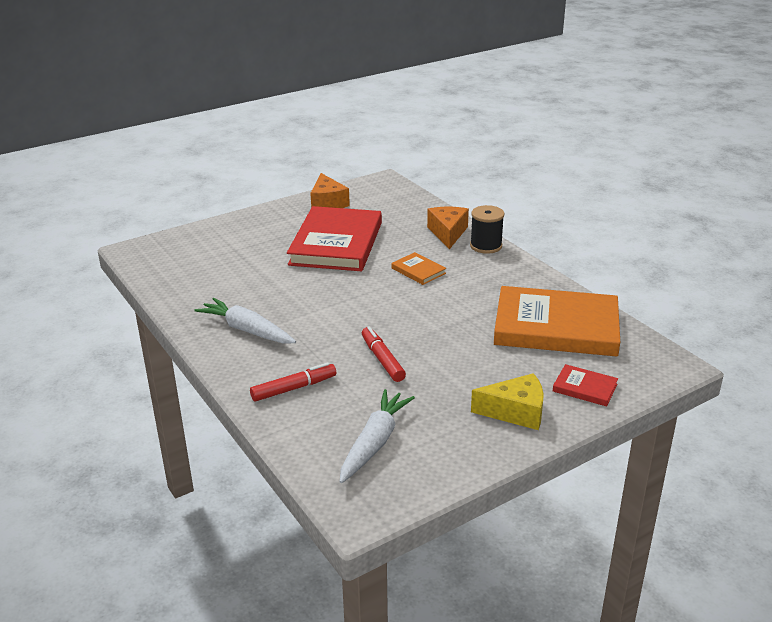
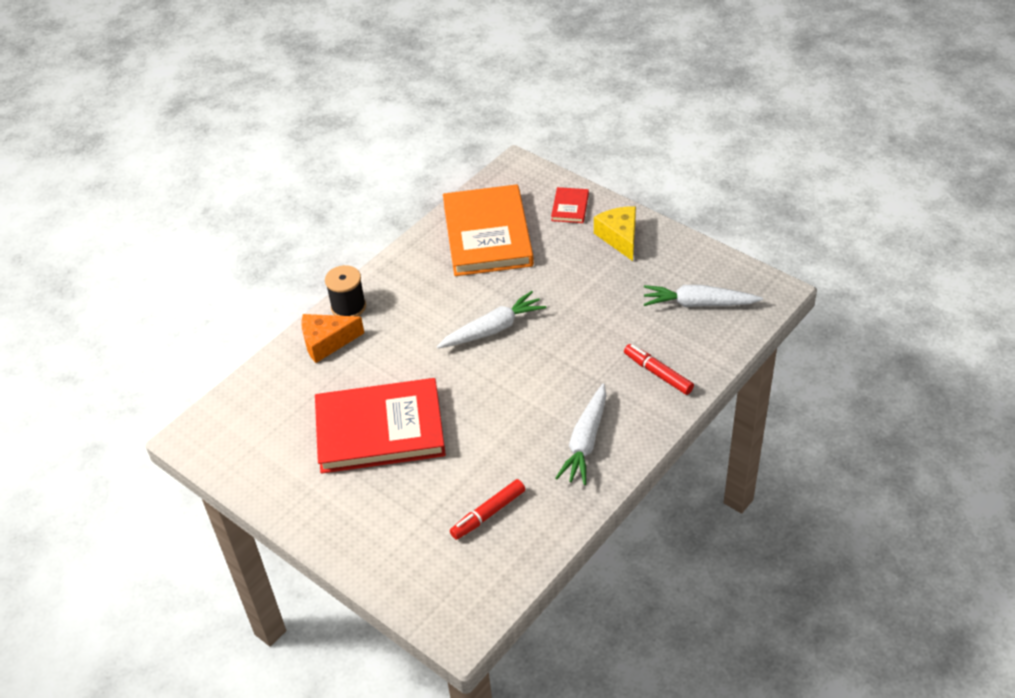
camera: 105 degrees left, 15 degrees up
orange cheese [310,173,350,208] -> none
red marker [362,326,406,382] -> red marker moved to [450,479,525,540]
orange book [392,252,446,285] -> none
none -> white carrot [437,291,546,348]

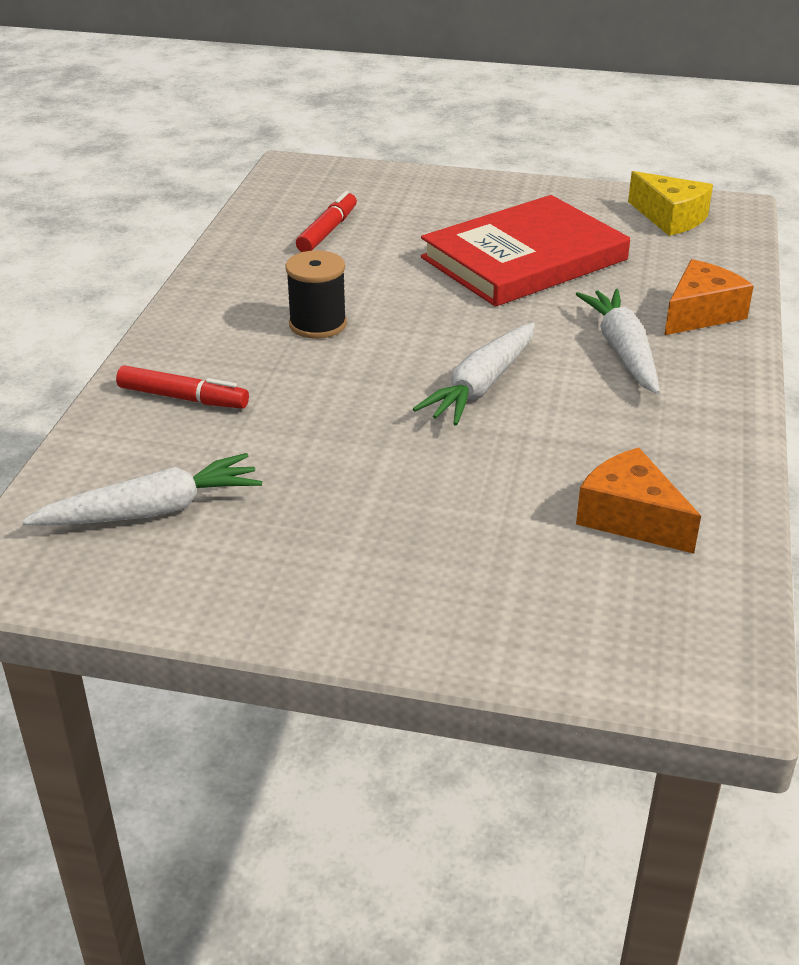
camera: 150 degrees right, 10 degrees down
black spool [325,265,366,316] -> black spool moved to [285,250,347,339]
orange book [443,184,534,276] -> orange cheese [576,448,701,554]
red book [551,187,589,223] -> none
white carrot [555,384,607,485] -> white carrot moved to [576,289,660,394]
yellow cheese [594,206,636,261] -> yellow cheese moved to [628,171,713,236]

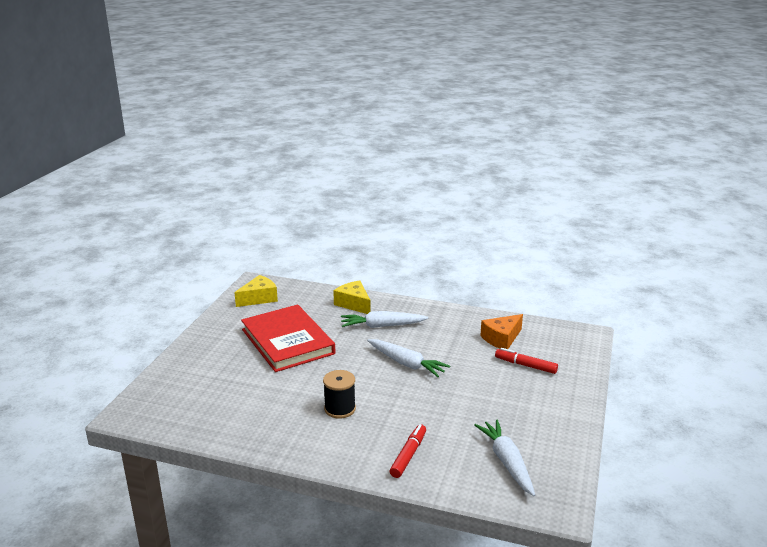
camera: 85 degrees left, 10 degrees down
red marker [296,191,357,252] -> red marker moved to [495,348,558,374]
orange cheese [664,259,754,335] -> yellow cheese [333,281,371,314]

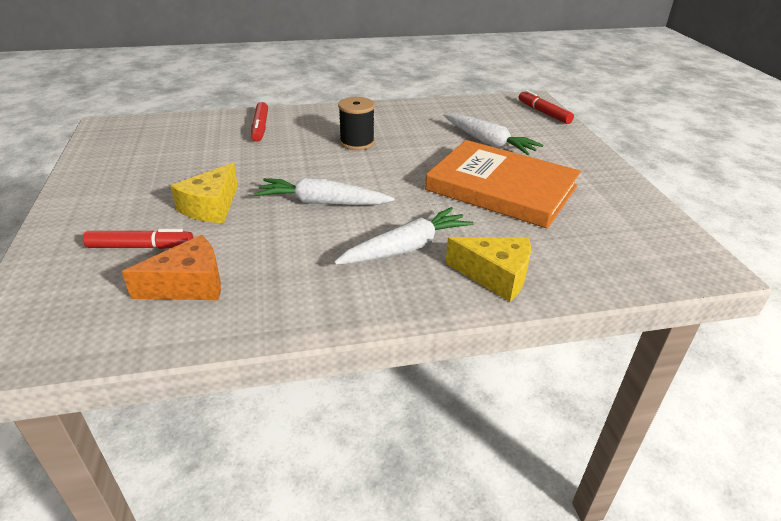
camera: 150 degrees right, 10 degrees up
yellow cheese [234,275,278,307] -> yellow cheese moved to [171,163,238,223]
red book [241,304,335,372] -> orange book [425,140,581,229]
white carrot [474,419,535,496] -> white carrot moved to [443,113,543,155]
orange cheese [480,314,523,349] -> orange cheese turned 45 degrees clockwise [122,235,221,300]
none -> red marker [519,90,574,124]

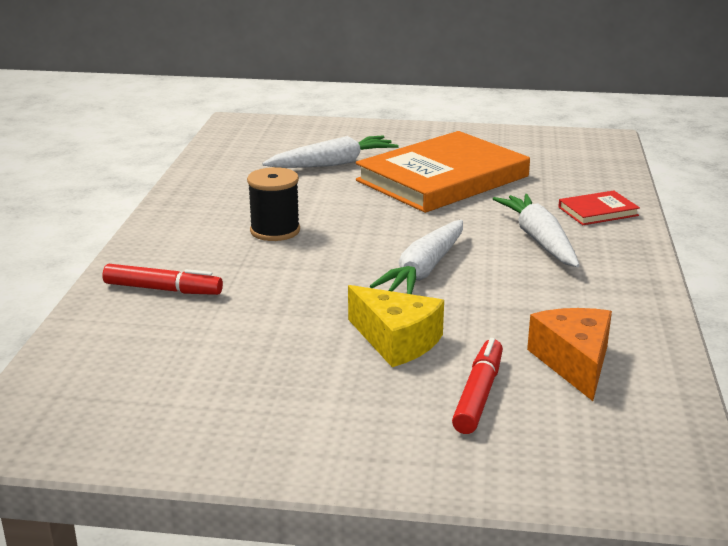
camera: 70 degrees left, 10 degrees down
yellow cheese [445,237,531,302] -> red book [558,190,640,225]
red marker [519,90,574,124] -> none

